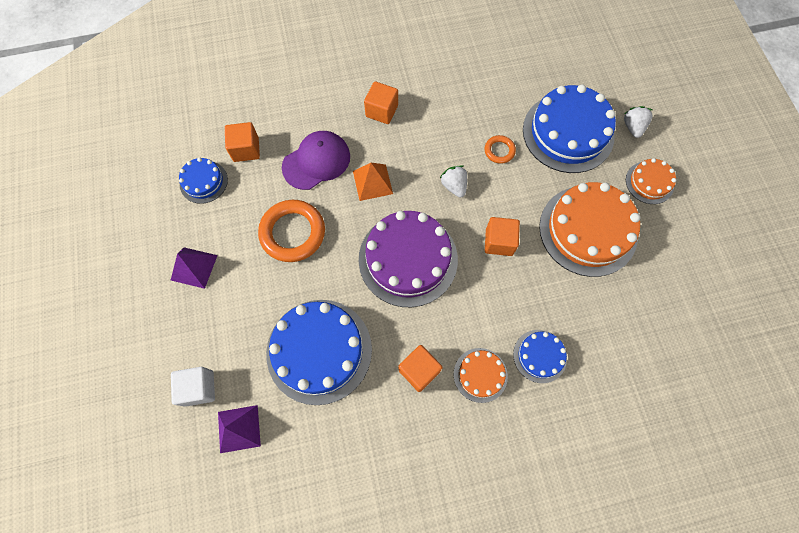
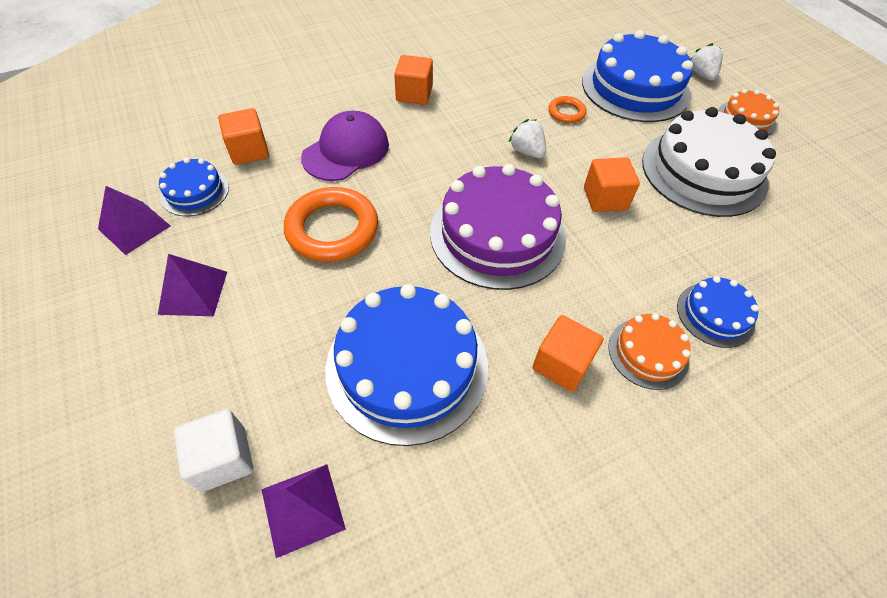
camera: 15 degrees left, 15 degrees down
orange pyramid [353,163,393,201] -> none
orange cake [539,182,640,277] -> white cake [642,107,776,217]
none -> purple pyramid [98,186,170,255]

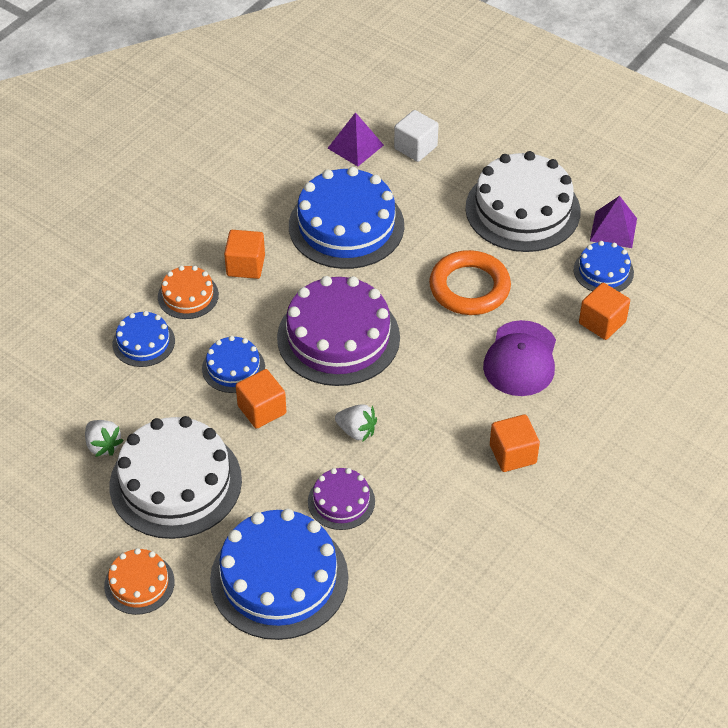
camera: 155 degrees right, 5 degrees down
purple pyramid [158,254,227,316] -> white cake [465,151,581,252]
orange ring [548,96,587,123] -> purple cake [308,468,375,530]
white strawberry [691,43,723,81] -> white strawberry moved to [85,420,124,457]
none -> blue cake [202,336,265,393]

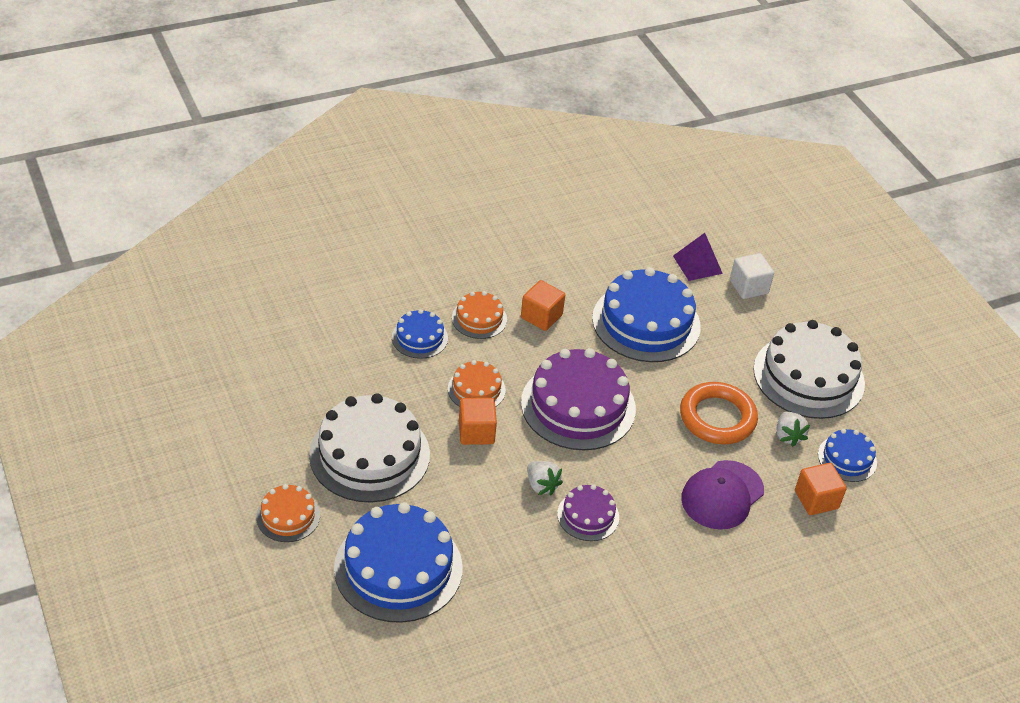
camera: 25 degrees right, 5 degrees down
white strawberry [85,420,124,457] -> white strawberry moved to [777,412,810,447]
blue cake [202,336,265,393] -> orange cake [448,360,506,407]
purple cake [308,468,375,530] -> purple cake moved to [557,484,619,541]
orange cube [490,414,540,472] -> none
purple pyramid [590,196,637,248] -> none

